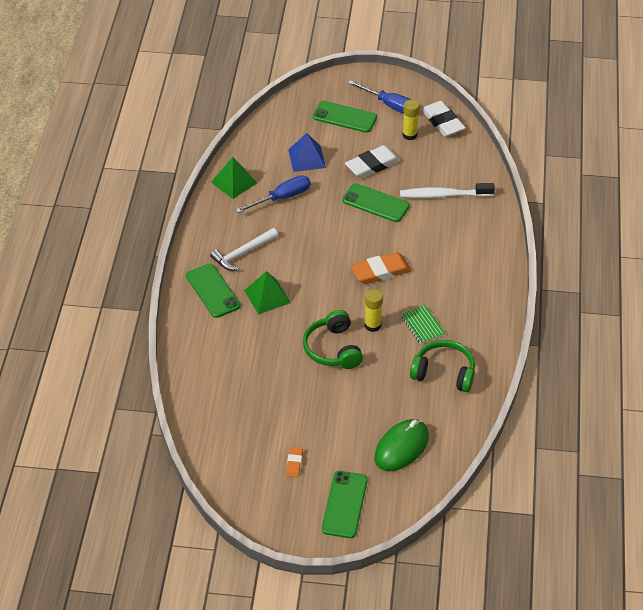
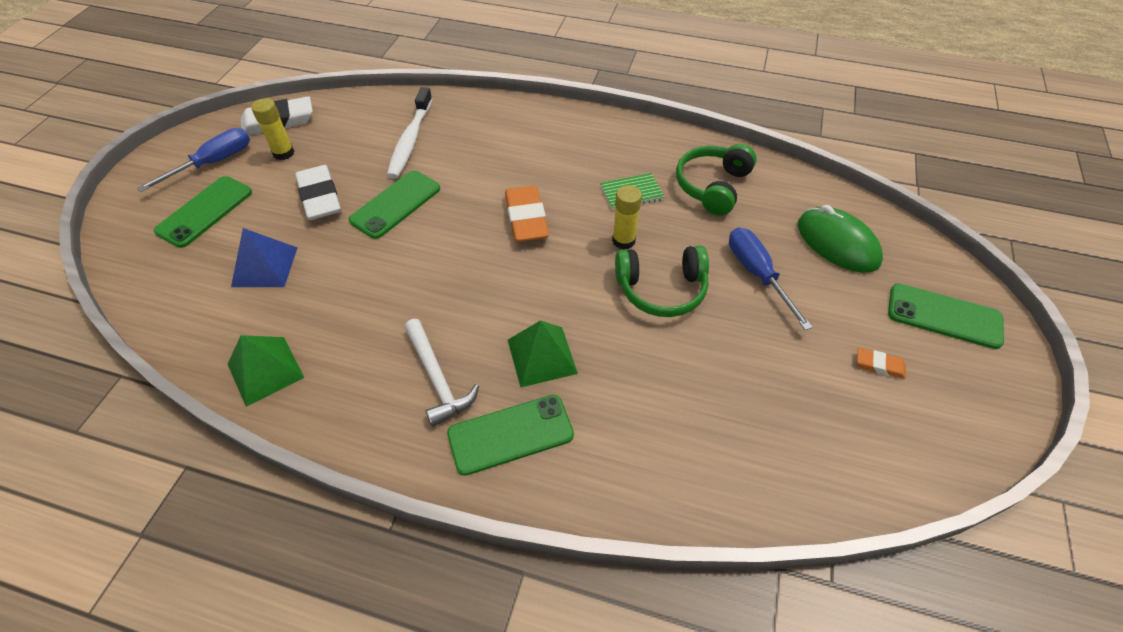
camera: 80 degrees left, 5 degrees up
blue screwdriver [236,175,311,213] -> blue screwdriver moved to [729,227,813,330]

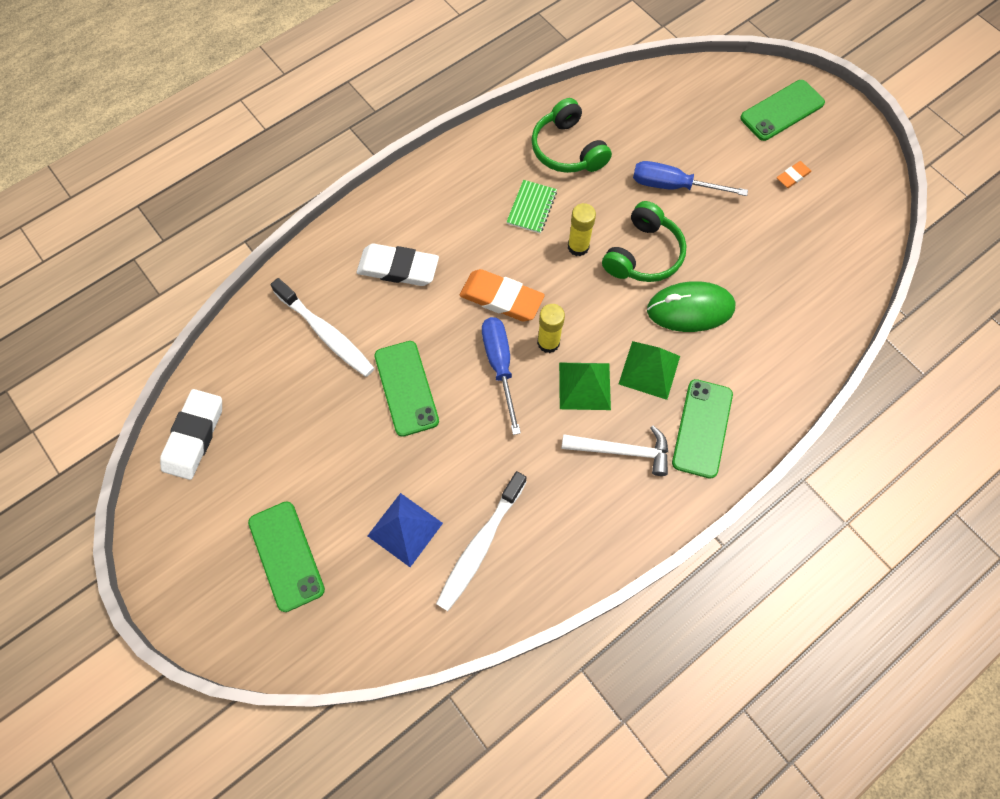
camera: 55 degrees left, 15 degrees up
blue screwdriver [137,128,250,192] -> blue screwdriver moved to [482,317,521,435]
green pyramid [228,335,305,407] -> green pyramid moved to [559,363,611,410]
yellow glue stick [251,98,295,160] -> yellow glue stick moved to [537,304,565,353]
white eraser [295,165,341,220] -> white eraser moved to [357,243,439,286]
green mouse [798,205,883,273] -> green mouse moved to [647,281,736,332]
none -> white toothbrush [436,471,526,611]

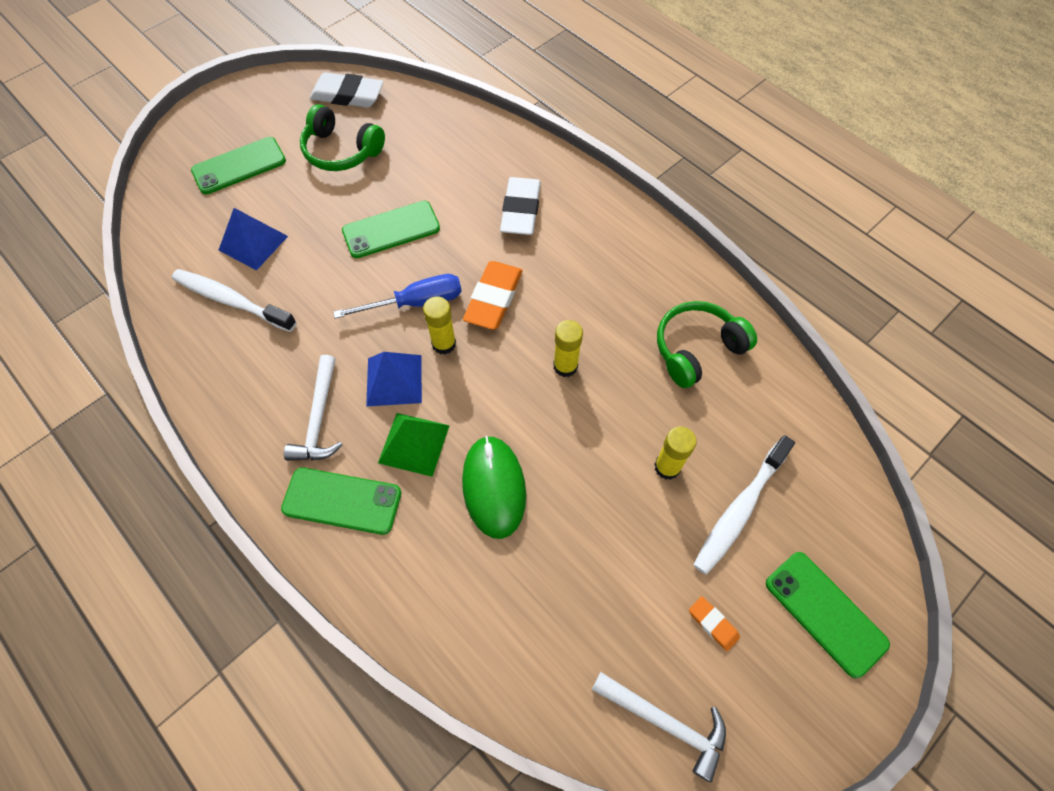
camera: 85 degrees right, 5 degrees down
white toothbrush [270,278,375,377] -> white toothbrush moved to [694,435,795,575]
green notebook [507,180,557,233] -> none
green pyramid [559,363,611,410] -> blue pyramid [366,352,422,407]
green headphones [602,201,687,282] -> green headphones moved to [300,104,385,171]
blue screwdriver [633,161,748,196] -> yellow glue stick [654,426,697,480]
none -> white hammer [592,672,726,782]

